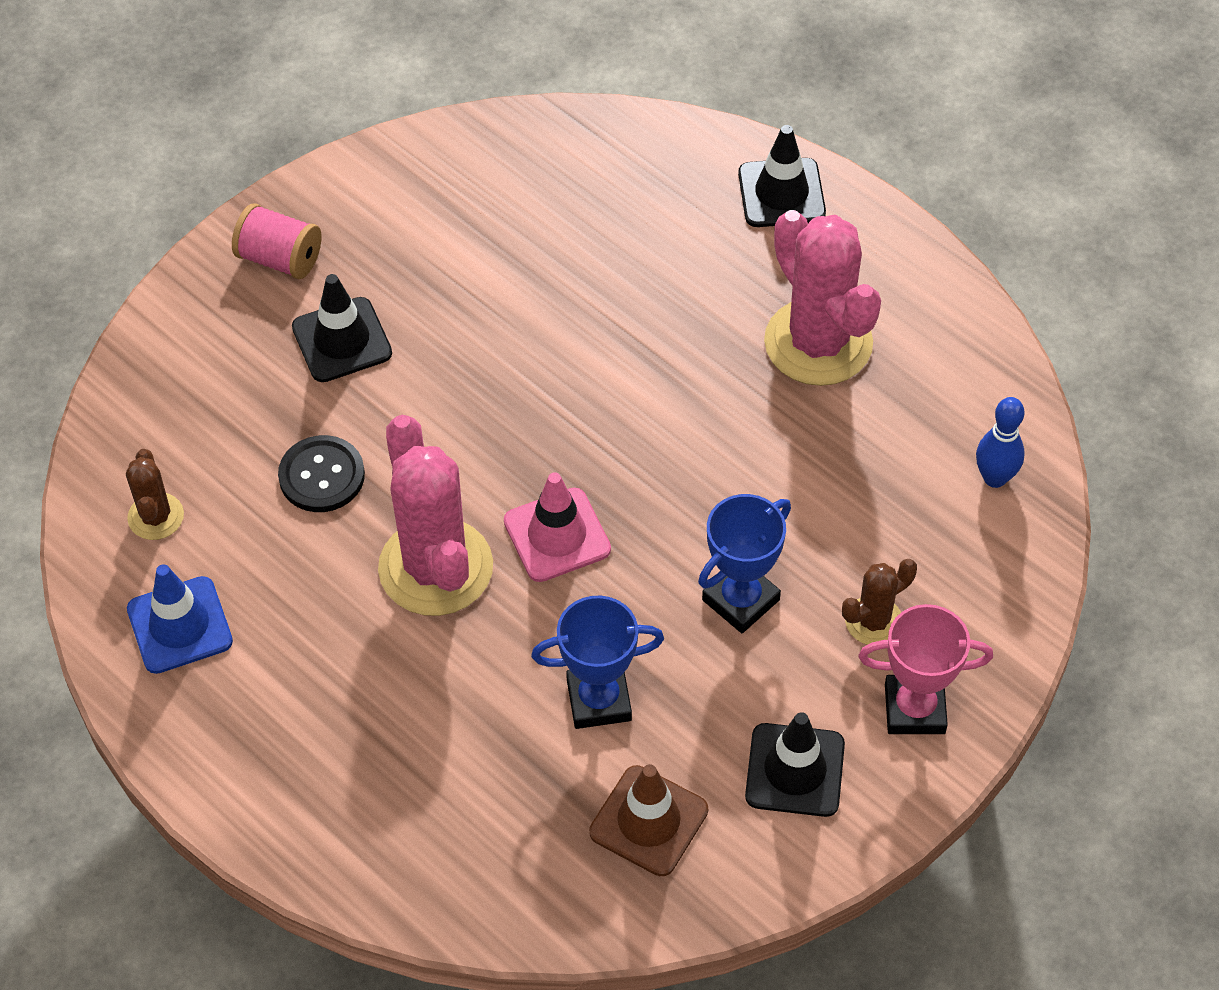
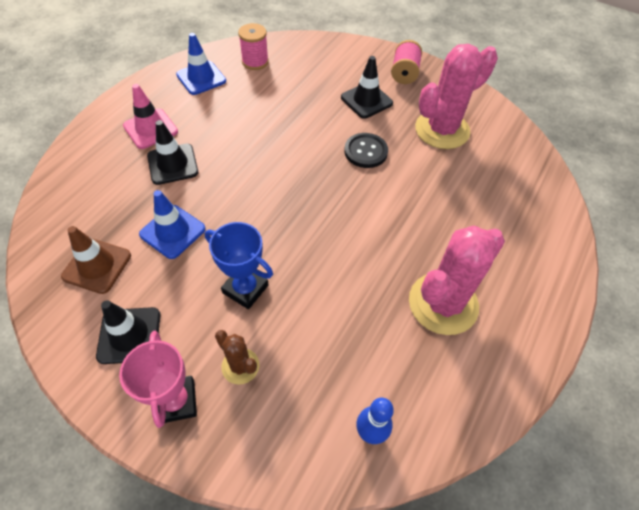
camera: 75 degrees right, 0 degrees up
brown cactus [126,449,184,540] -> pink spool [238,23,269,70]
black button [278,435,365,512] -> black button moved to [344,133,388,168]
pink cactus [378,415,493,616] -> pink cactus moved to [415,44,498,149]
pink traffic cone [504,472,611,582] -> pink traffic cone moved to [123,84,178,149]
blue trophy [531,596,664,729] -> blue traffic cone [139,190,206,259]
black traffic cone [738,125,826,227] -> black traffic cone moved to [147,120,198,185]

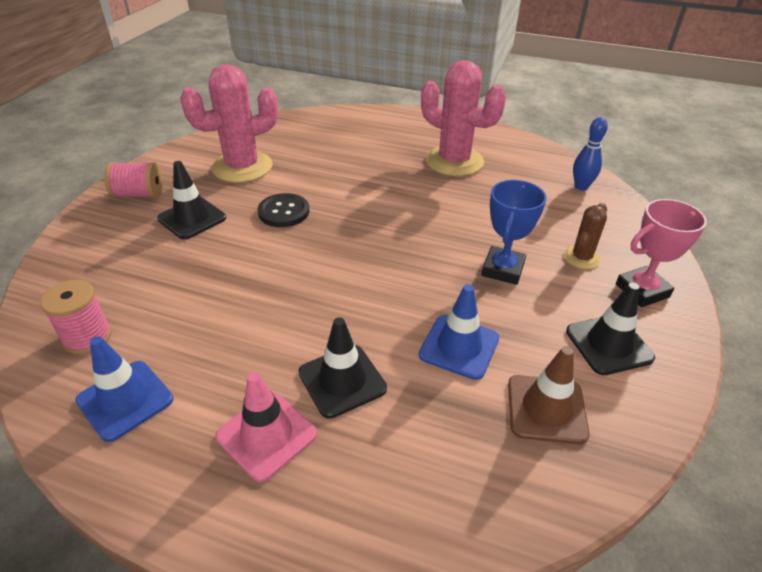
camera: 100 degrees left, 15 degrees down
pink cactus [415,44,498,149] -> pink cactus turned 75 degrees counterclockwise [180,64,278,183]

